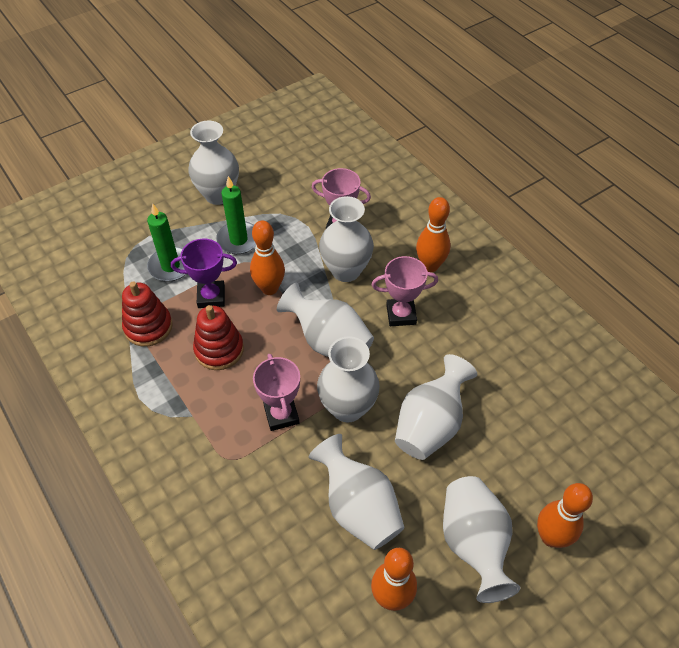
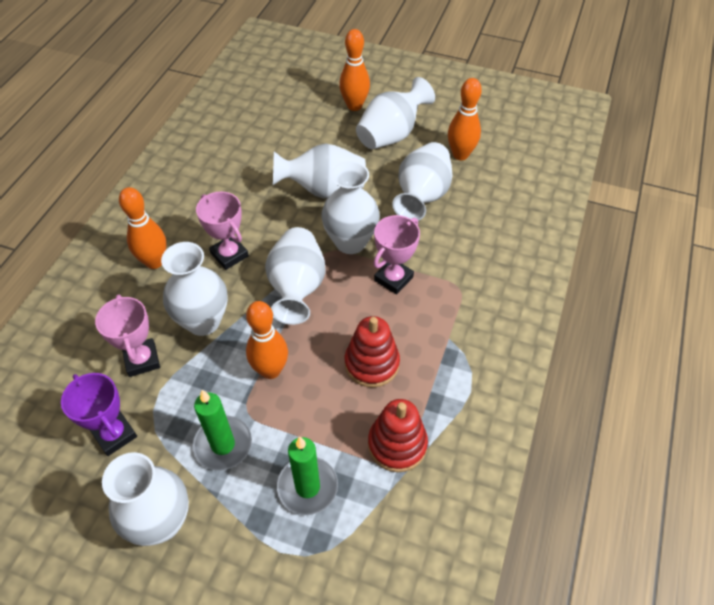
camera: 125 degrees left, 0 degrees up
purple trophy [171,239,237,308] -> purple trophy moved to [61,373,137,456]

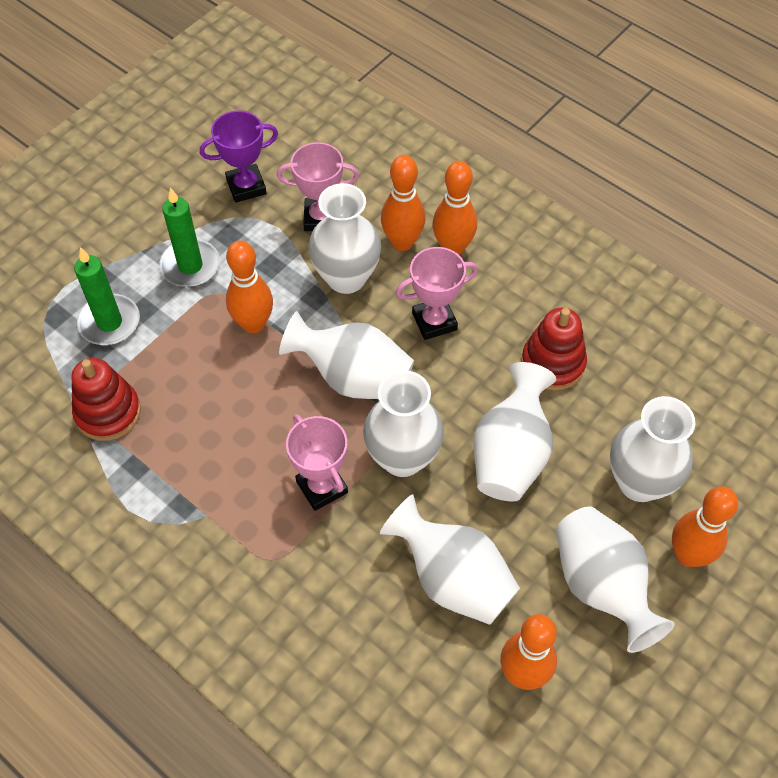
camera: 110 degrees right, 5 degrees up
white vase [102,452,189,546] -> white vase moved to [610,396,695,502]
red stacking toy [345,316,400,388] -> red stacking toy moved to [521,308,587,390]
none -> orange bowling pin [381,155,426,251]

